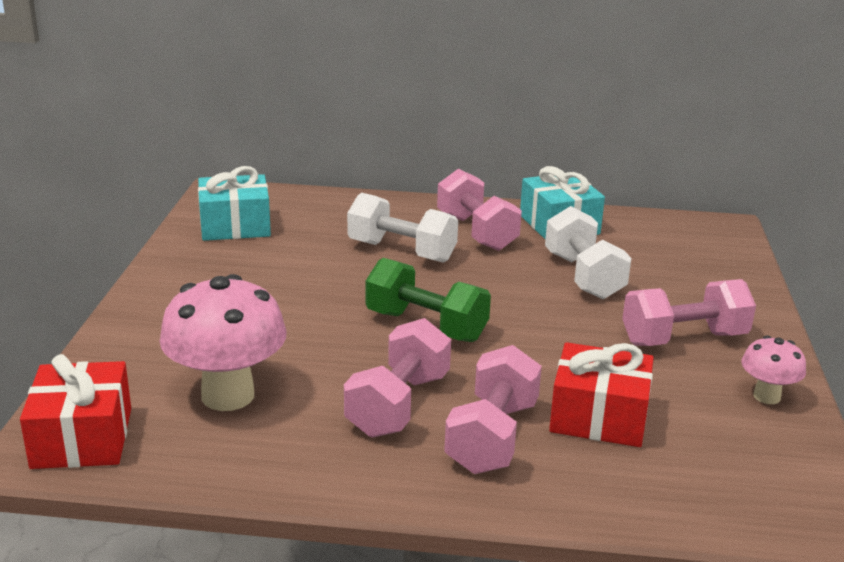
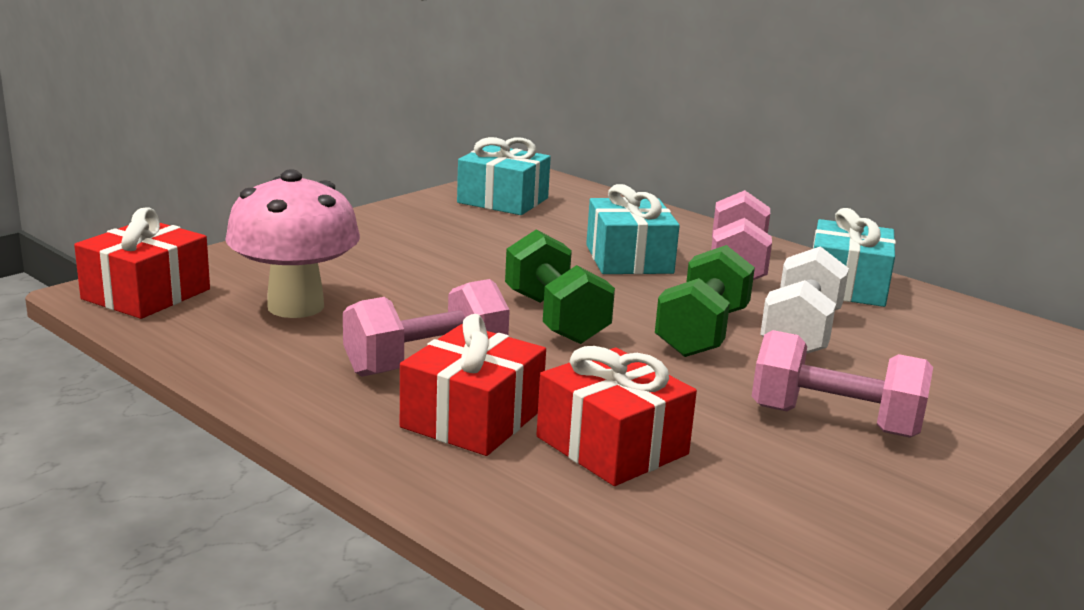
camera: 35 degrees right, 5 degrees down
white dumbbell [347,193,458,263] -> turquoise gift [586,184,680,274]
pink dumbbell [444,345,542,474] -> red gift [400,314,546,456]
pink mushroom [741,336,806,404] -> none
none -> green dumbbell [655,245,755,357]

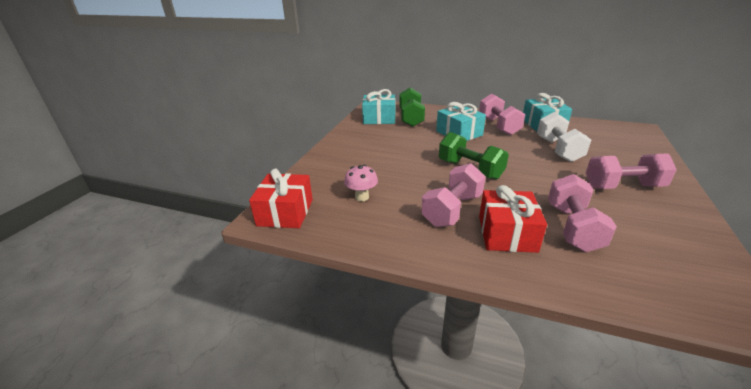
camera: 20 degrees left, 10 degrees up
pink mushroom [225,169,360,318] -> pink mushroom [344,165,378,202], size x0.52
red gift [537,346,697,486] -> pink dumbbell [548,174,617,252]
green dumbbell [655,245,755,357] -> green dumbbell moved to [399,88,425,127]

